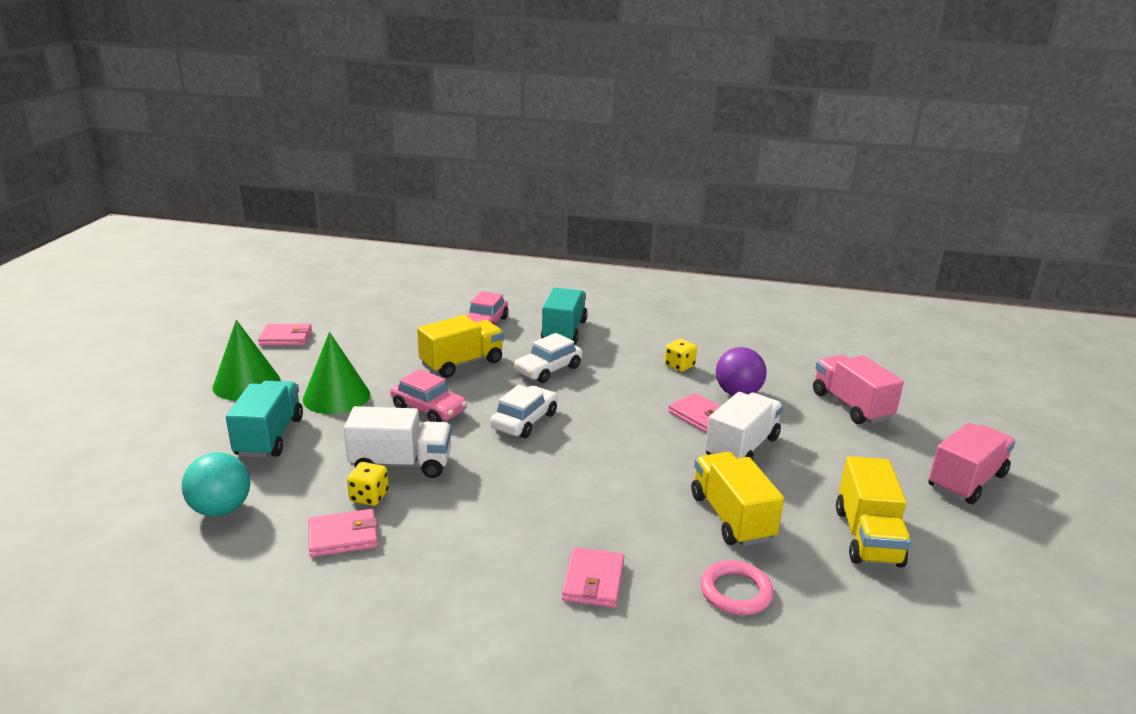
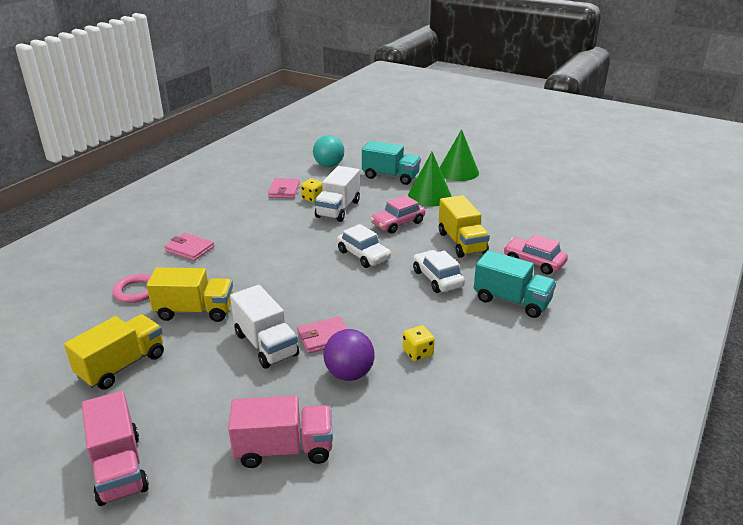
camera: 110 degrees right, 5 degrees up
pink wallet [258,324,312,346] -> none
yellow truck [836,456,911,568] -> yellow truck turned 105 degrees clockwise [64,314,164,390]

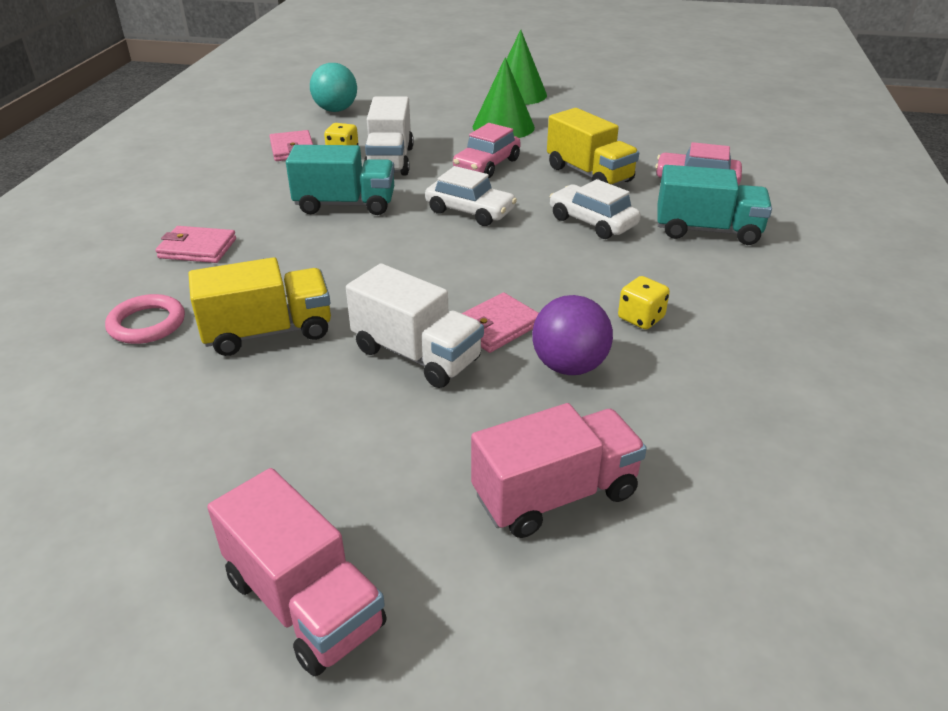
camera: 20 degrees left, 5 degrees up
yellow truck [64,314,164,390] -> none
turquoise truck [362,141,421,185] -> turquoise truck moved to [286,145,395,215]

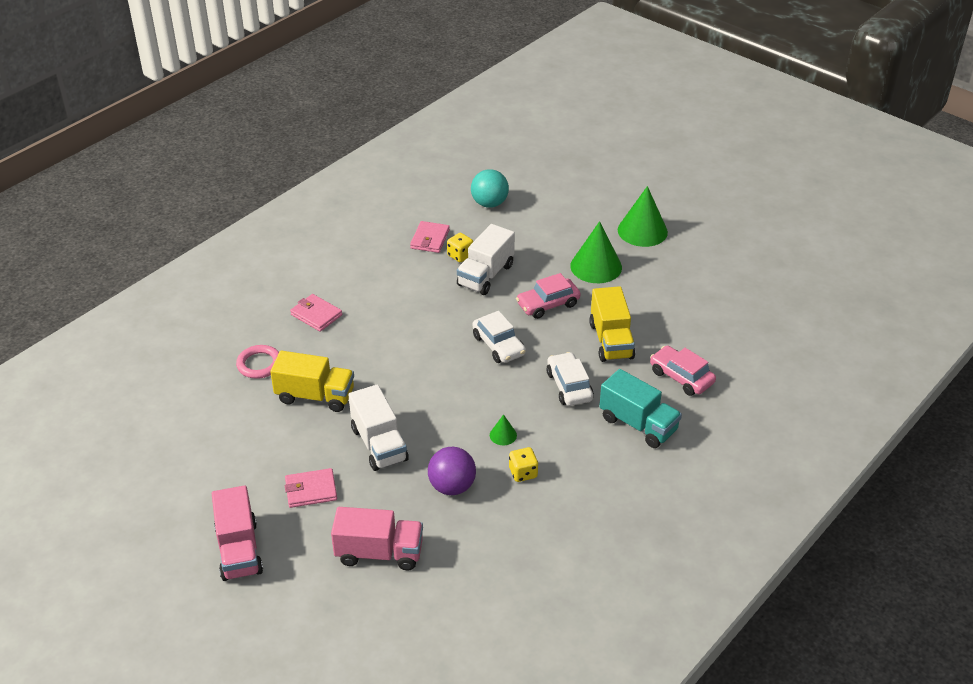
camera: 30 degrees right, 5 degrees up
turquoise truck [286,145,395,215] -> none
pink wallet [462,292,539,353] -> pink wallet moved to [285,468,337,508]
none -> green cone [490,414,517,445]

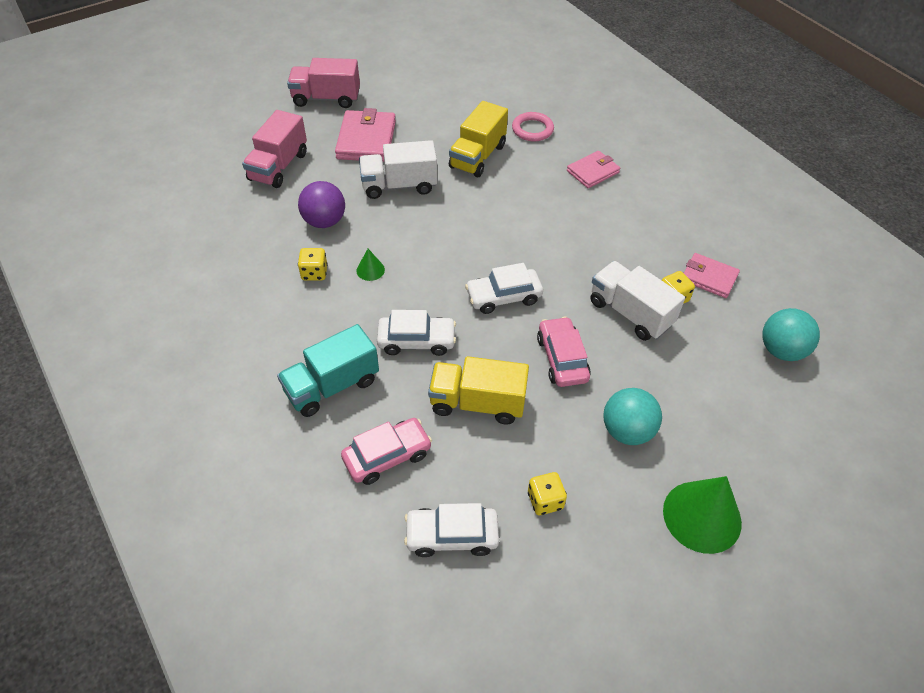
camera: 105 degrees right, 10 degrees up
pink wallet [285,468,337,508] -> pink wallet [335,108,396,162], size x1.60
green cone [570,221,622,283] -> turquoise ball [603,388,662,445]
none -> white car [404,503,499,557]
none -> yellow dice [528,472,567,515]

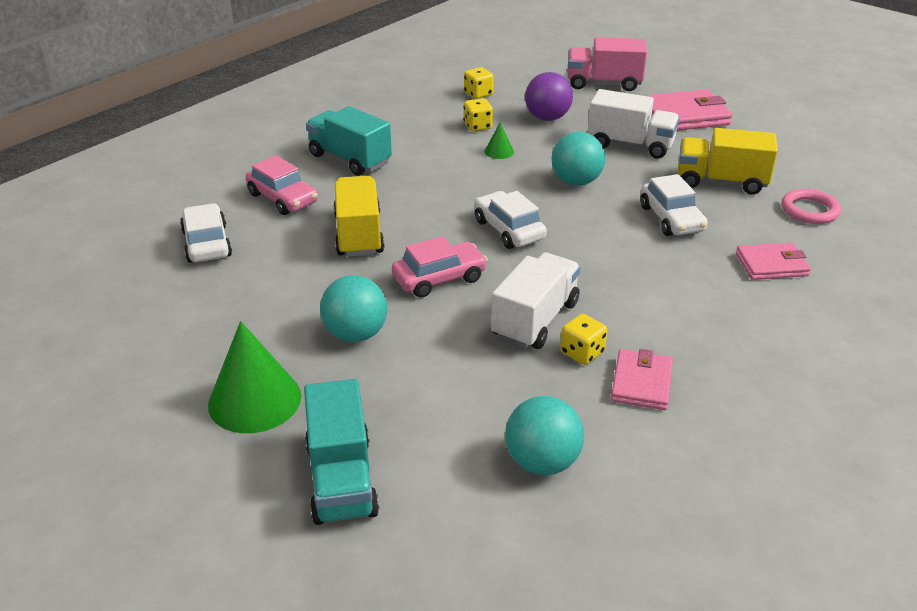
camera: 75 degrees right, 15 degrees down
pink truck [287,58,360,108] -> none
white truck [359,140,437,199] -> white truck turned 135 degrees clockwise [587,89,680,158]
white car [377,310,456,356] -> white car moved to [640,174,708,236]
yellow dice [528,472,567,515] -> yellow dice moved to [464,67,494,99]
pink wallet [567,151,620,188] -> pink wallet turned 45 degrees counterclockwise [736,242,811,280]
none -> turquoise truck [304,379,379,525]
none -> turquoise ball [552,132,605,186]

